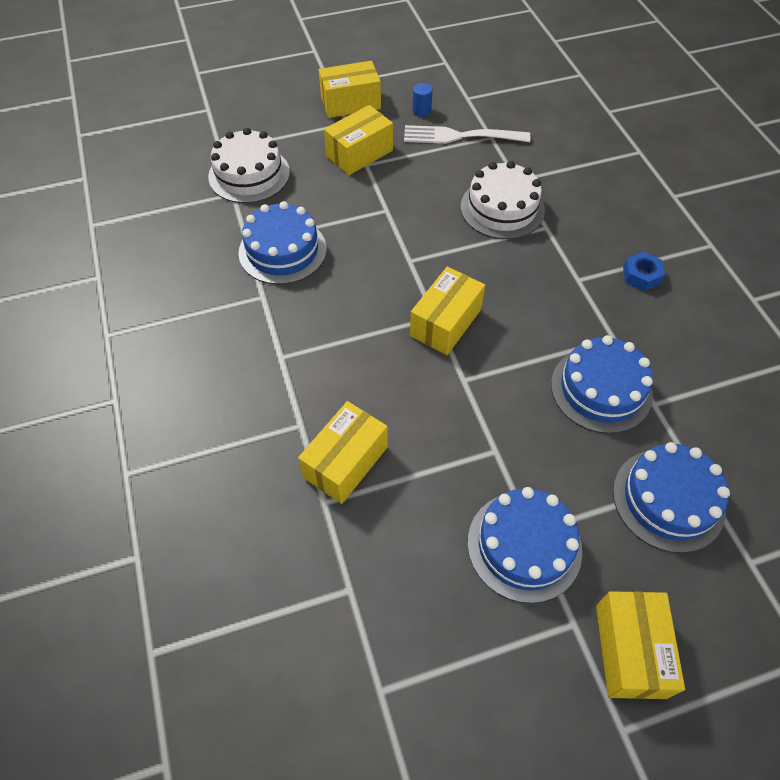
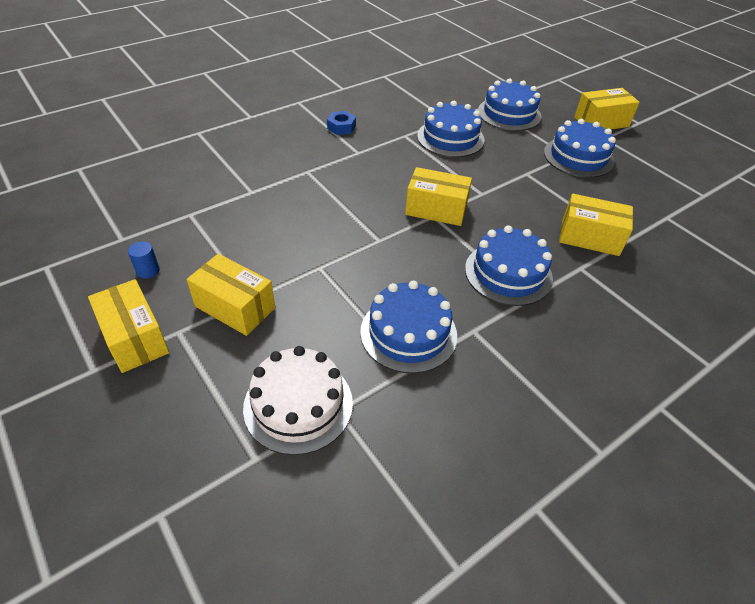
camera: 110 degrees left, 10 degrees down
white fork [404,125,530,144] -> none
white cake [461,161,545,239] -> none
none -> blue cake [465,225,553,306]

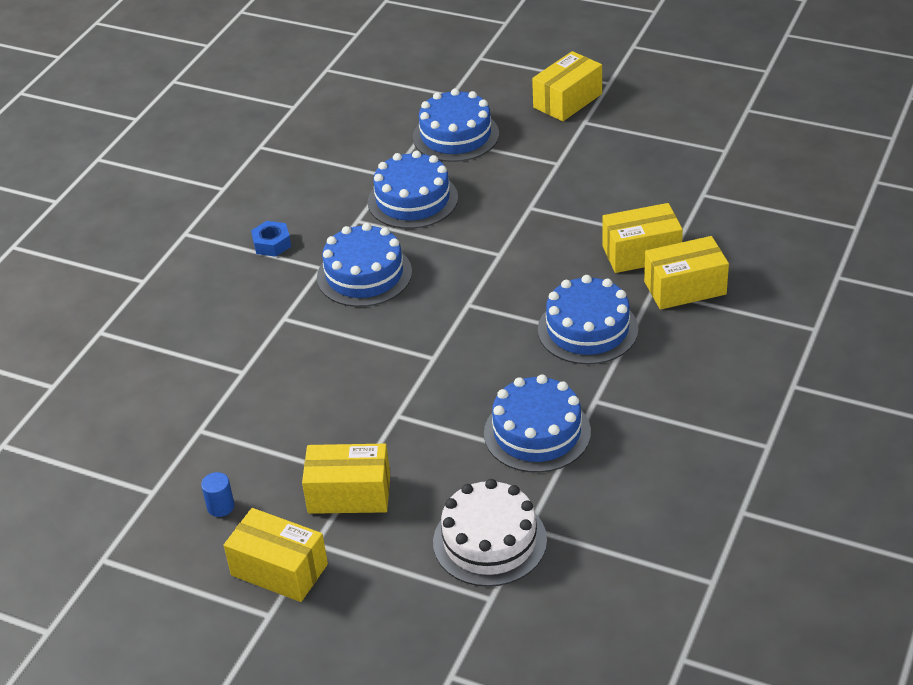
camera: 25 degrees left, 5 degrees down
yellow box [405,167,472,226] -> yellow box moved to [644,236,729,310]
blue cake [544,119,616,178] -> blue cake moved to [317,223,412,307]

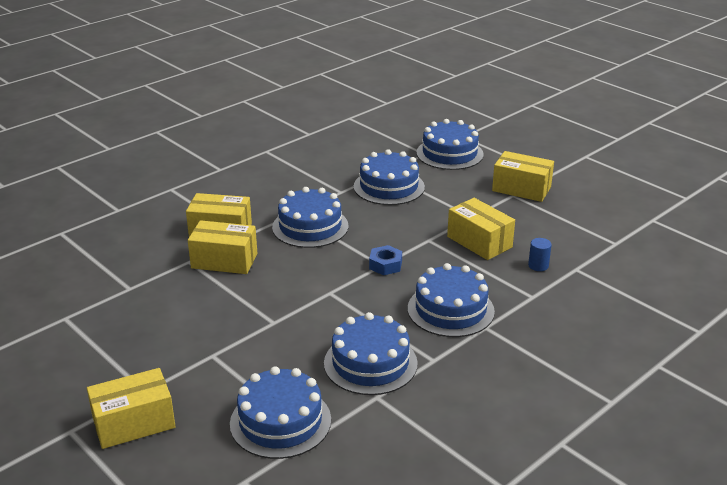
camera: 160 degrees left, 10 degrees down
blue cylinder [201,472,234,517] -> blue cylinder moved to [528,238,552,271]
yellow box [224,508,328,602] -> yellow box moved to [447,198,515,260]
blue nut [251,221,291,257] -> blue nut moved to [369,245,402,275]
white cake [433,479,547,587] -> blue cake [416,119,484,170]

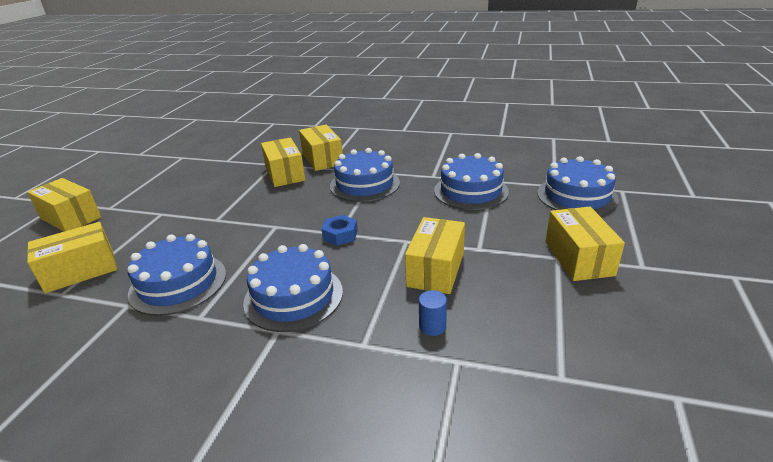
camera: 60 degrees right, 0 degrees up
blue cake [230,366,331,459] -> yellow box [27,222,117,293]

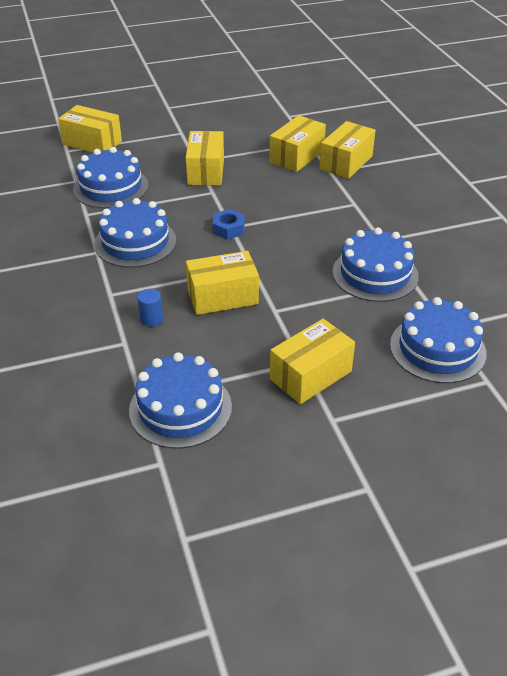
camera: 55 degrees right, 10 degrees up
yellow box [27,178,101,232] -> yellow box moved to [186,131,224,185]
blue cake [330,148,400,202] -> blue cake moved to [129,352,232,449]

